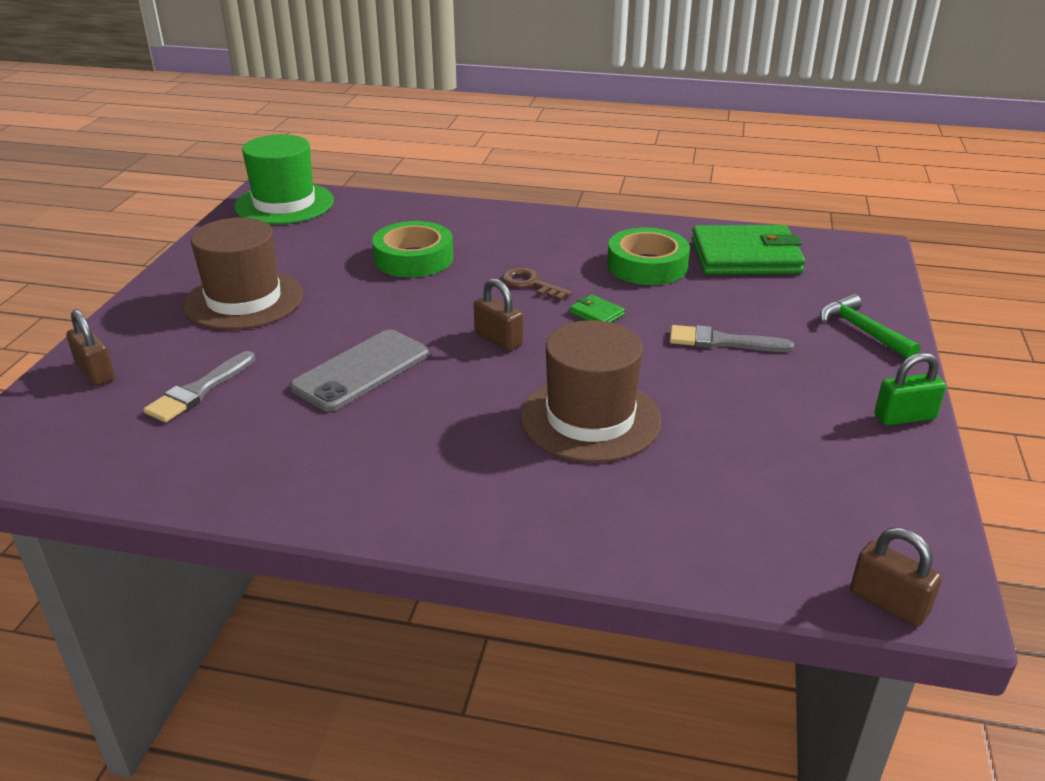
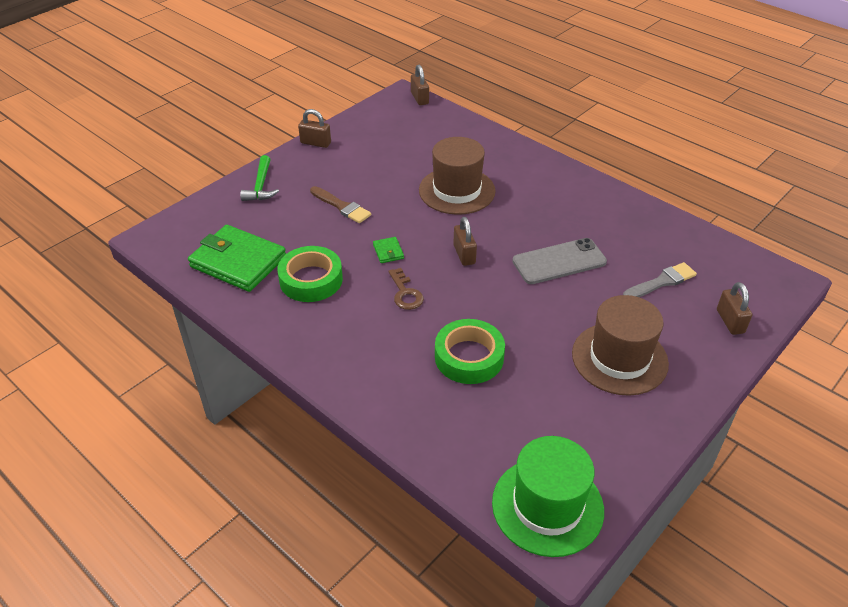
camera: 150 degrees left, 10 degrees up
grey brush [670,325,794,352] -> brown brush [310,186,371,223]
green padlock [874,352,946,426] -> brown padlock [298,109,331,148]

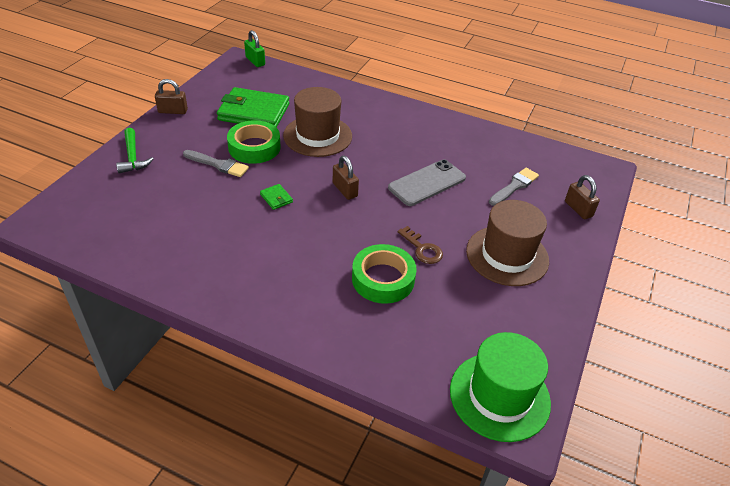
camera: 20 degrees left, 0 degrees up
green wallet [188,225,286,292] -> green wallet moved to [217,87,289,128]
green tape [277,246,343,302] -> green tape moved to [227,120,281,164]
brown brush [310,186,371,223] -> grey brush [183,150,249,177]
brown key [388,268,424,310] -> brown key moved to [398,226,443,264]
brown padlock [411,65,429,105] -> green padlock [244,30,265,67]

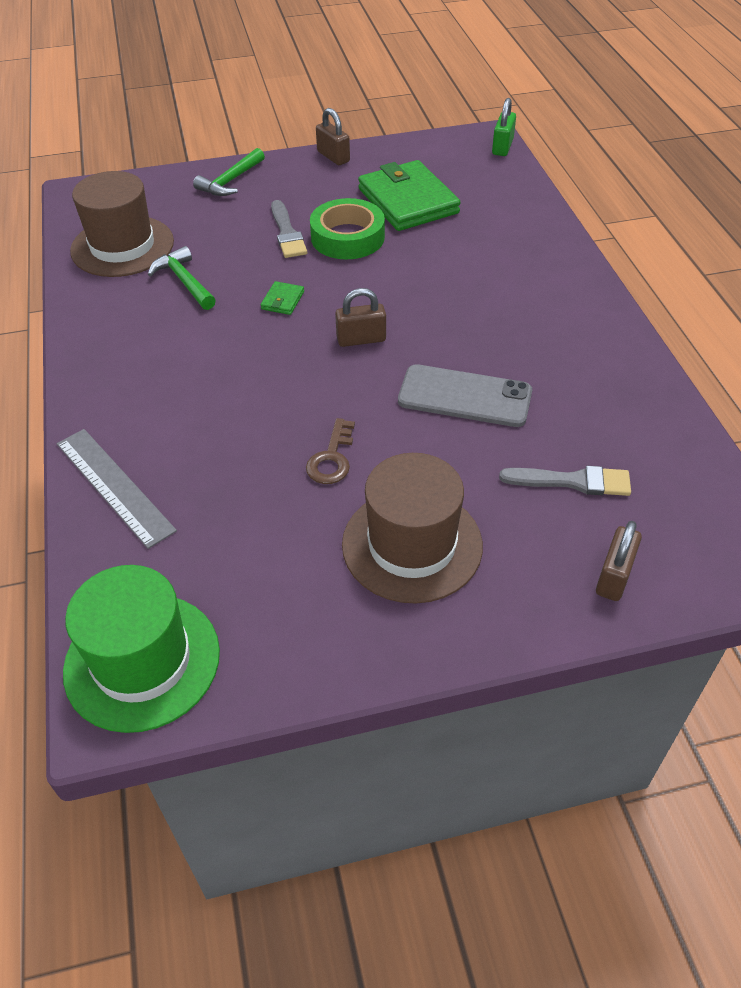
camera: 55 degrees right, 5 degrees up
brown hat [283,87,352,157] -> brown hat moved to [70,171,174,277]
brown padlock [333,156,359,200] -> brown padlock turned 60 degrees clockwise [335,288,386,347]
green tape [352,244,417,304] -> none
none -> grey ruler [57,429,177,549]
none -> green hammer [148,246,216,310]

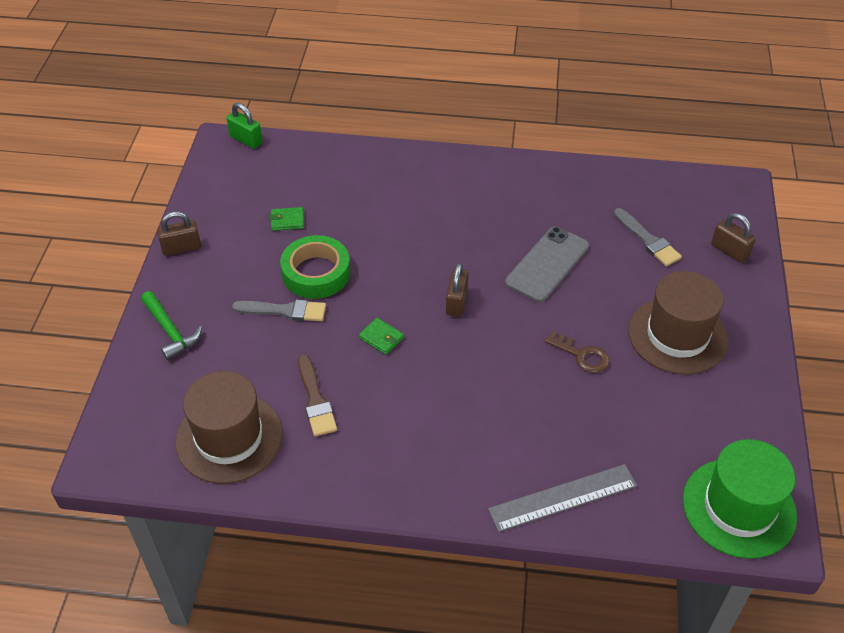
camera: 70 degrees left, 0 degrees up
green hammer [148,246,216,310] -> brown brush [298,355,337,436]
green wallet [358,160,461,231] -> green wallet [270,207,304,231], size x0.40
grey brush [499,466,631,496] -> grey brush turned 120 degrees clockwise [614,208,682,266]

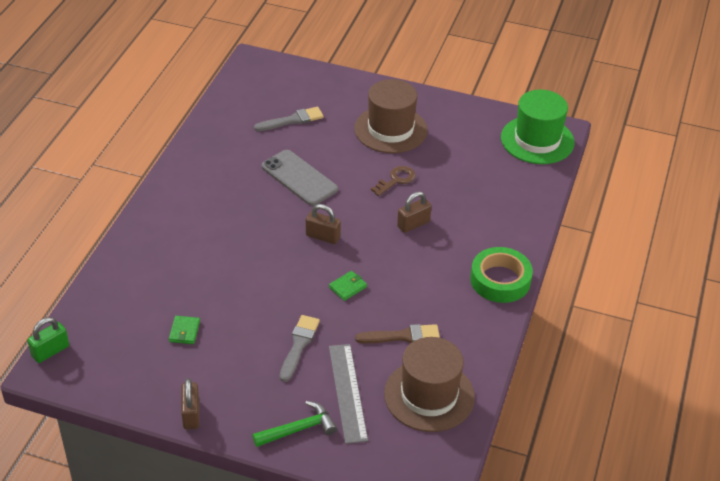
camera: 80 degrees left, 5 degrees down
green tape [280,235,350,299] -> green tape moved to [470,247,533,303]
grey ruler [488,464,637,532] -> grey ruler moved to [329,344,368,444]
brown padlock [711,213,756,263] -> brown padlock moved to [397,192,432,233]

